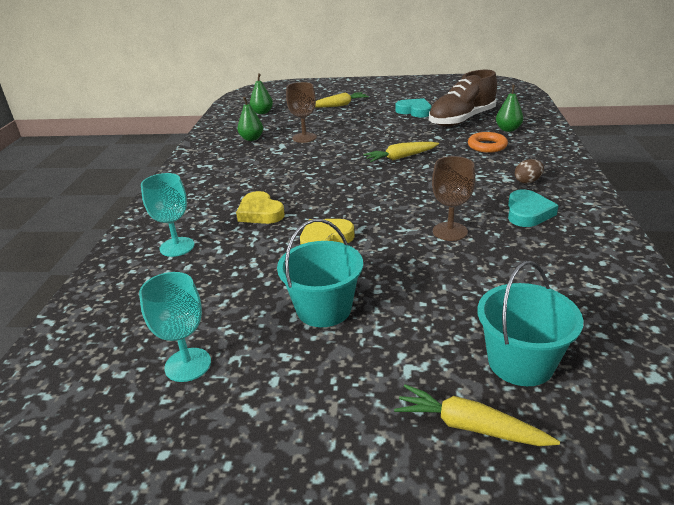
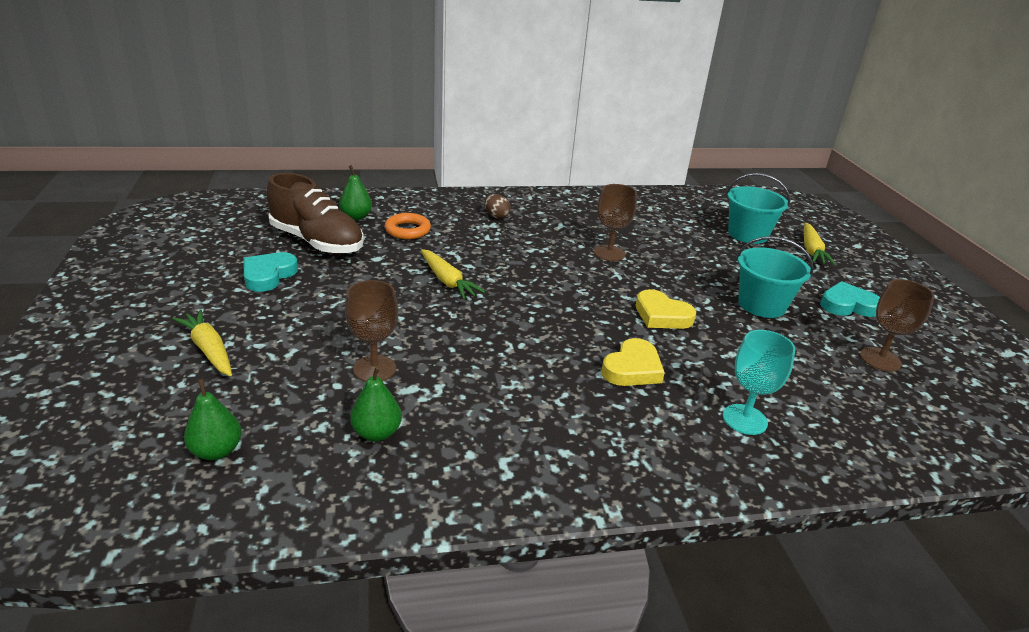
camera: 110 degrees left, 0 degrees up
turquoise goblet [139,272,211,382] -> brown goblet [860,279,935,371]
turquoise heart [508,189,559,227] -> turquoise heart moved to [820,281,880,317]

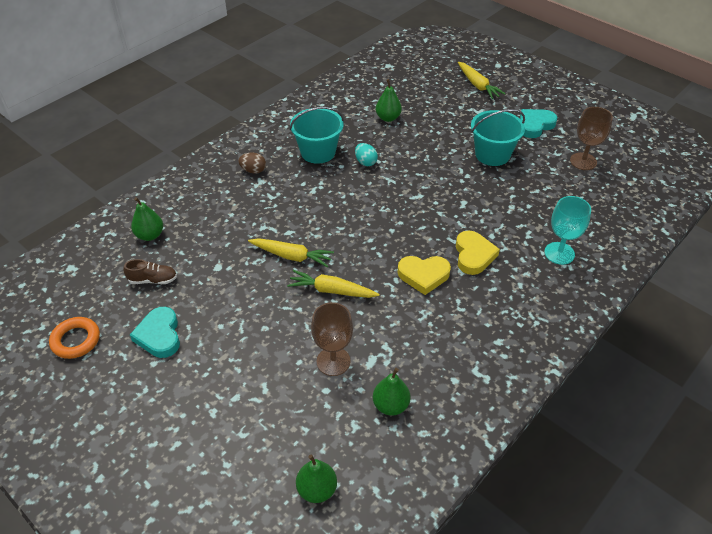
camera: 35 degrees left, 15 degrees up
yellow carrot [172,309,232,376] -> yellow carrot moved to [287,270,380,298]
brown shoe [267,173,364,254] -> brown shoe [123,259,177,284], size x0.44
orange ring [385,213,431,239] -> orange ring moved to [49,317,100,359]
brown goblet [594,184,637,261] -> turquoise egg [355,143,378,166]
yellow heart [636,289,696,329] -> yellow heart moved to [397,256,451,295]
turquoise bucket [727,173,790,244] -> turquoise bucket moved to [290,107,344,164]
none -> green pear [376,79,402,122]

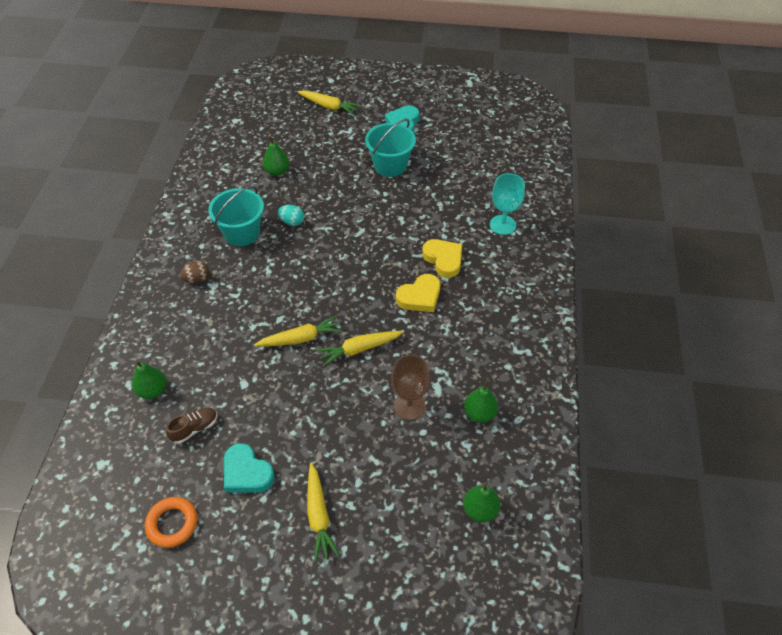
camera: 35 degrees left, 5 degrees up
brown goblet [570,107,613,170] -> none
none -> yellow carrot [307,463,340,562]

